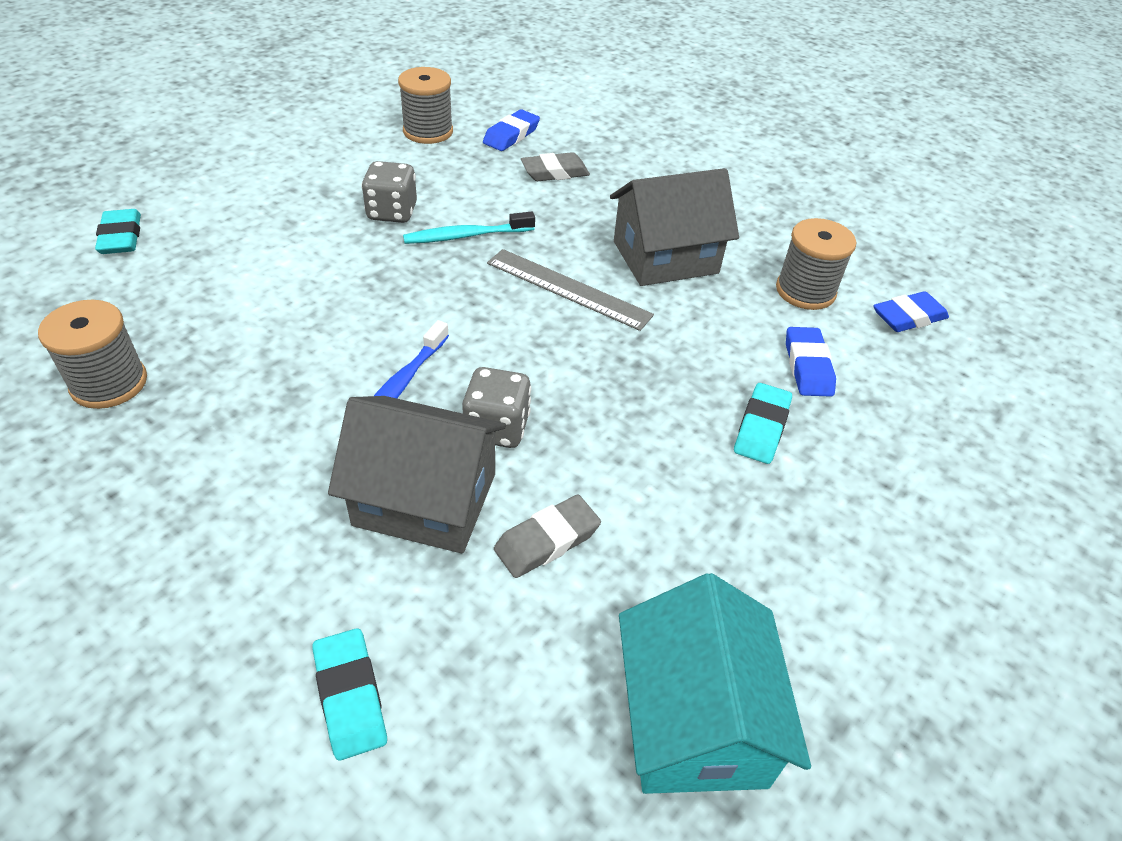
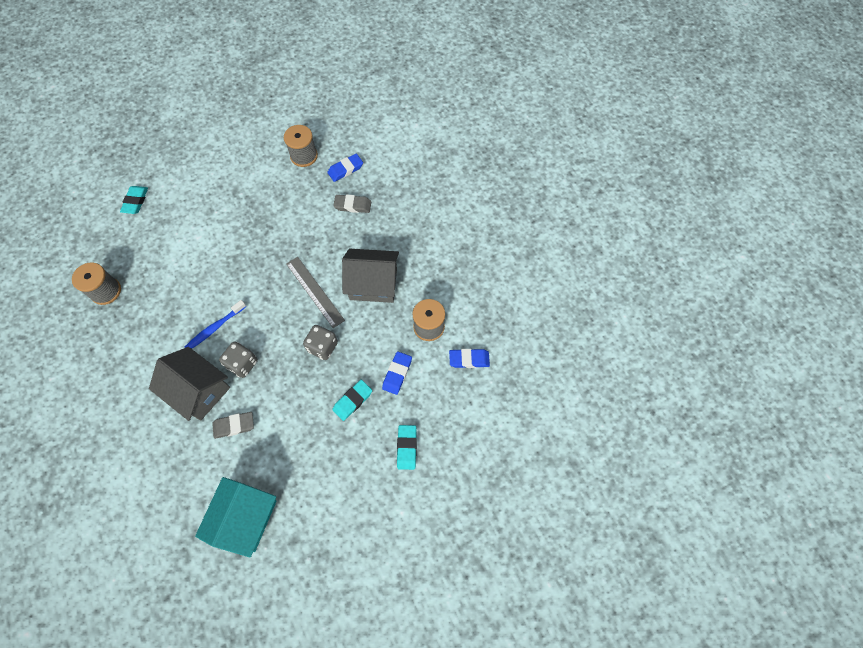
camera: 25 degrees right, 20 degrees up
turquoise eraser [312,628,387,761] -> turquoise eraser moved to [397,425,417,470]
grey dice [361,161,417,223] -> grey dice moved to [303,325,338,360]
turquoise toothbrush [403,212,535,244] -> none

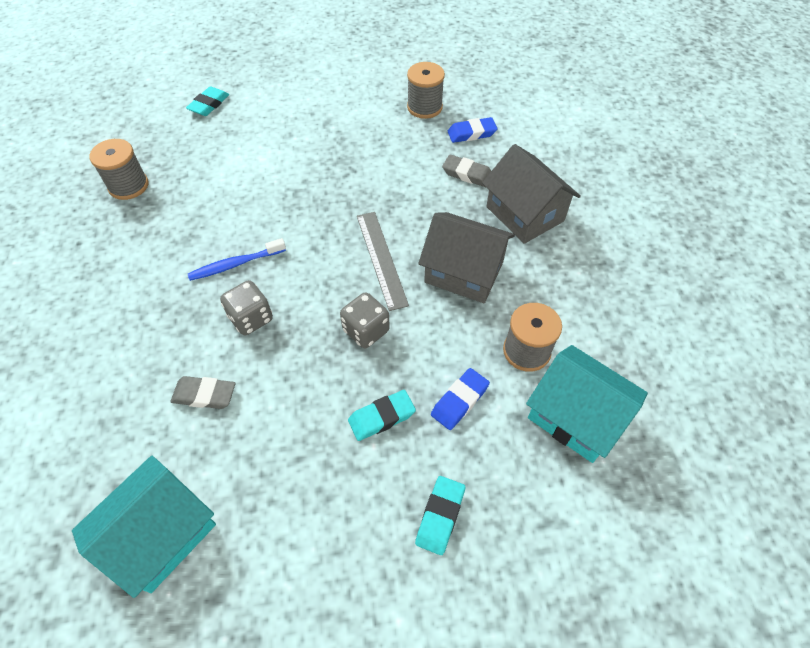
camera: 20 degrees right, 10 degrees down
grey house [149,347,230,421] -> grey house moved to [482,144,581,244]
blue eraser [449,349,490,368] -> turquoise house [526,345,648,463]

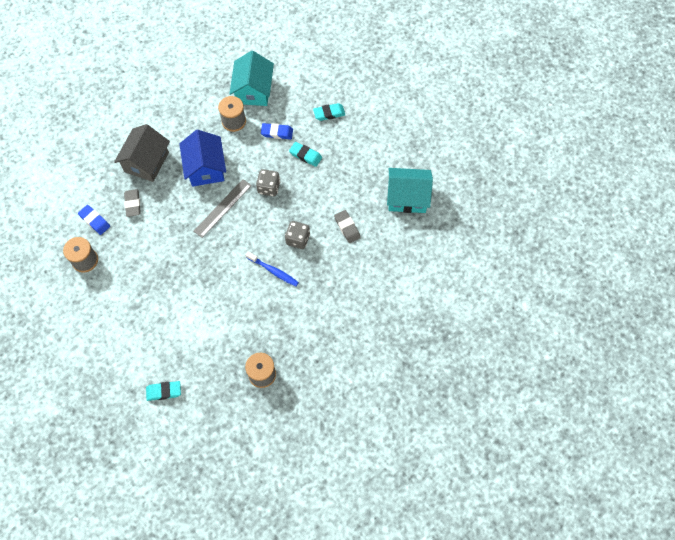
camera: 125 degrees left, 10 degrees up
grey house [418,212,515,303] -> blue house [179,130,226,187]

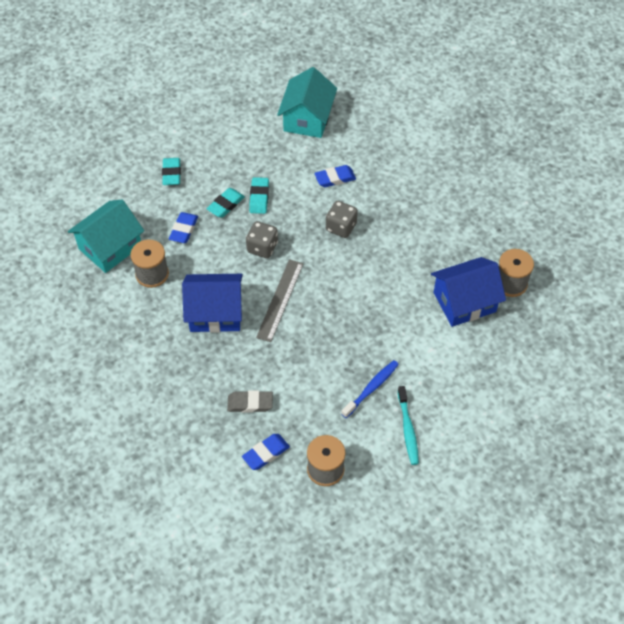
camera: 80 degrees left, 10 degrees down
grey house [114,124,170,182] -> none
turquoise eraser [146,381,181,401] -> turquoise eraser moved to [249,177,269,214]
grey ruler [193,179,252,238] -> grey ruler turned 60 degrees clockwise [256,259,304,342]
turquoise house [229,51,274,106] -> turquoise house turned 60 degrees counterclockwise [68,200,144,273]
blue toothbrush [246,251,299,286] -> blue toothbrush moved to [341,360,399,418]
grey eraser [334,210,361,243] -> blue eraser [315,165,356,187]
none -> turquoise toothbrush [398,386,419,465]
none -> blue house [431,257,506,327]

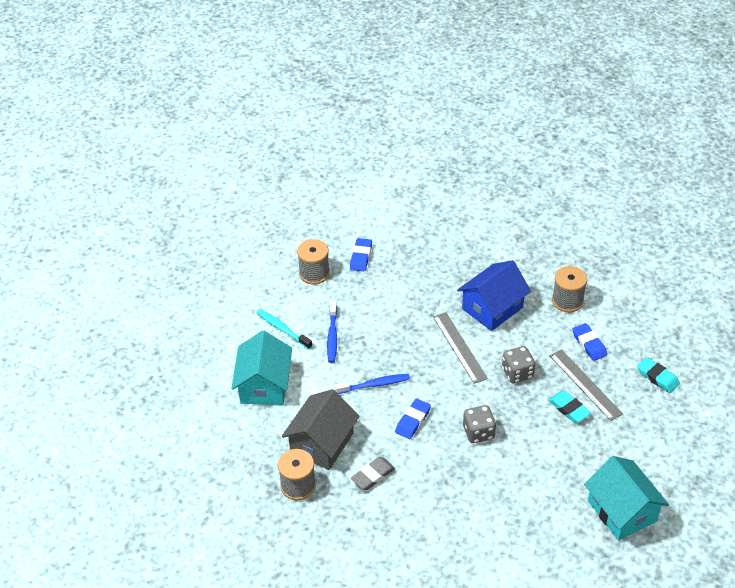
camera: 140 degrees right, 10 degrees down
turquoise house [68,200,144,273] -> turquoise house moved to [231,331,292,405]
turquoise eraser [207,188,245,218] -> grey ruler [550,349,623,421]
grey eraser [227,390,273,413] -> grey eraser moved to [351,457,395,490]
blue eraser [315,165,356,187] -> blue eraser moved to [395,398,431,439]
blue house [431,257,506,327] -> grey house [282,389,359,470]
none -> blue toothbrush [335,374,410,394]

